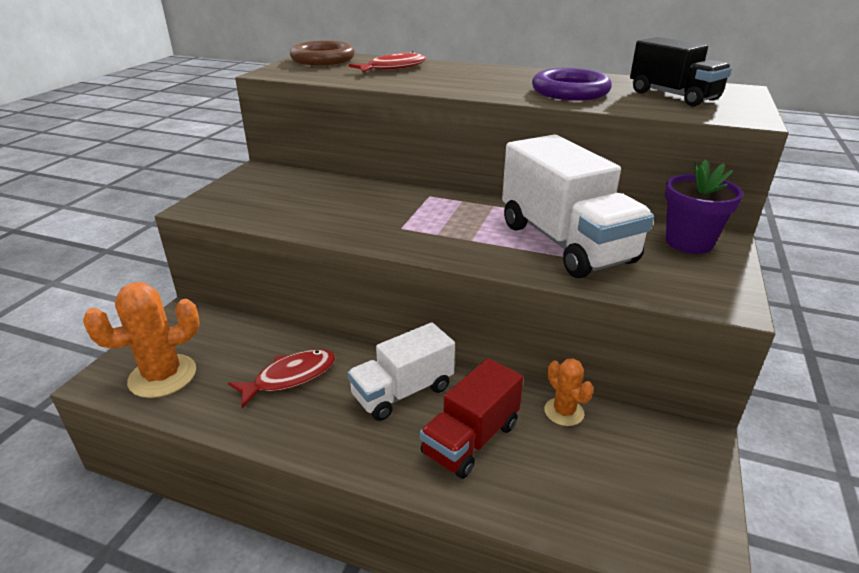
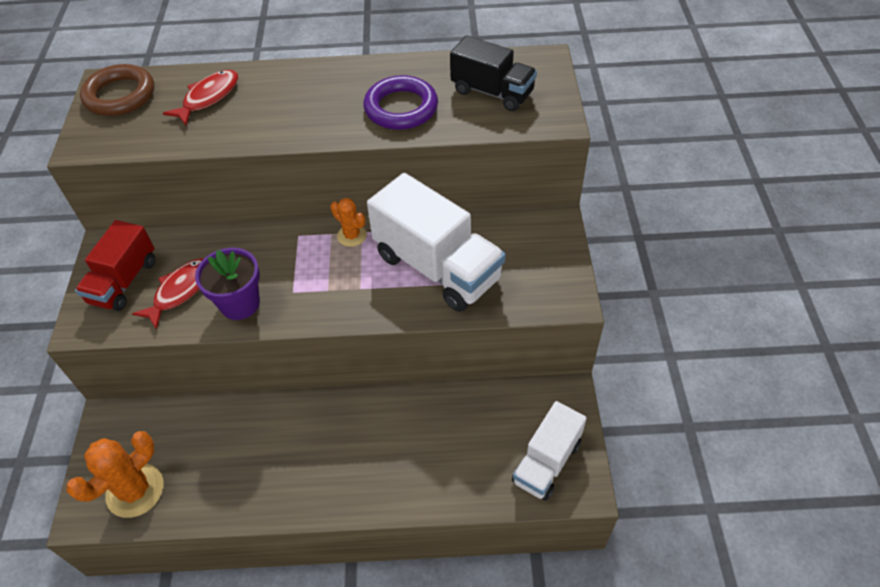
camera: 20 degrees left, 20 degrees up
red fish [228,349,335,408] -> red fish moved to [132,258,203,330]
white truck [347,322,455,421] -> white truck moved to [512,401,587,501]
red truck [420,358,523,479] -> red truck moved to [75,220,155,311]
orange cactus [545,358,594,426] -> orange cactus moved to [330,198,367,247]
purple flower pot [665,160,743,254] -> purple flower pot moved to [195,247,260,320]

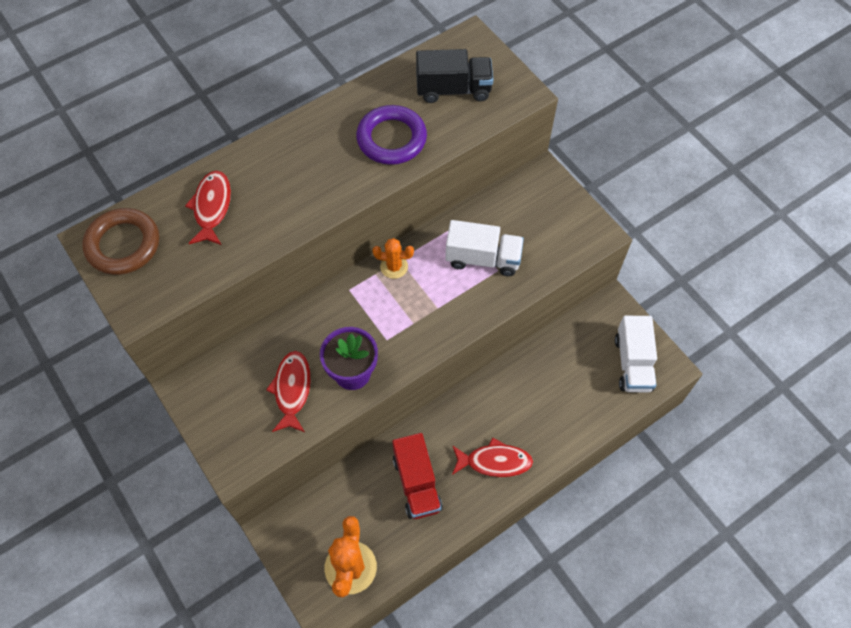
camera: 35 degrees left, 10 degrees up
red truck [75,220,155,311] -> red truck moved to [392,433,443,519]
white truck [367,173,506,312] -> white truck [445,220,524,276], size x0.62
none -> red fish [452,437,533,477]

